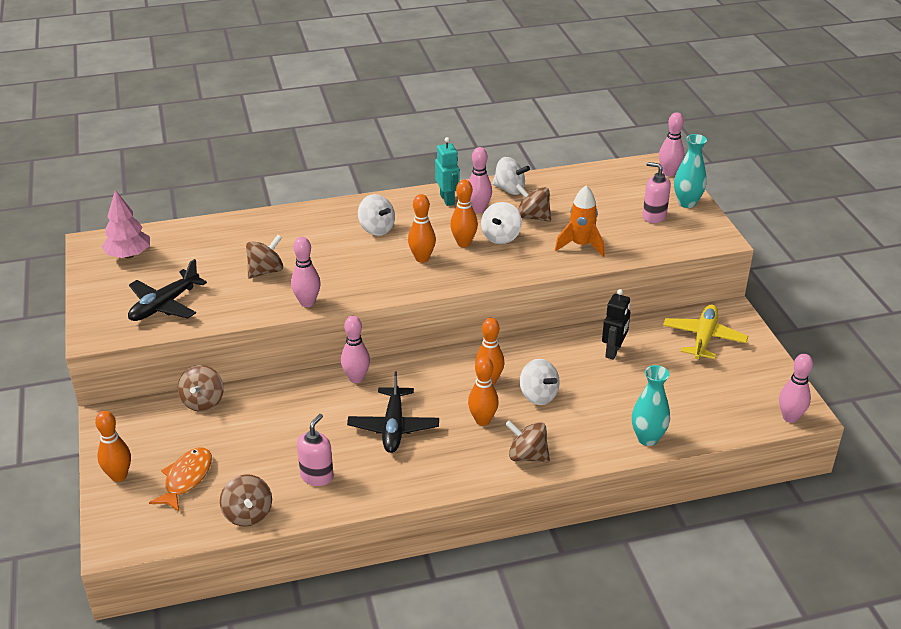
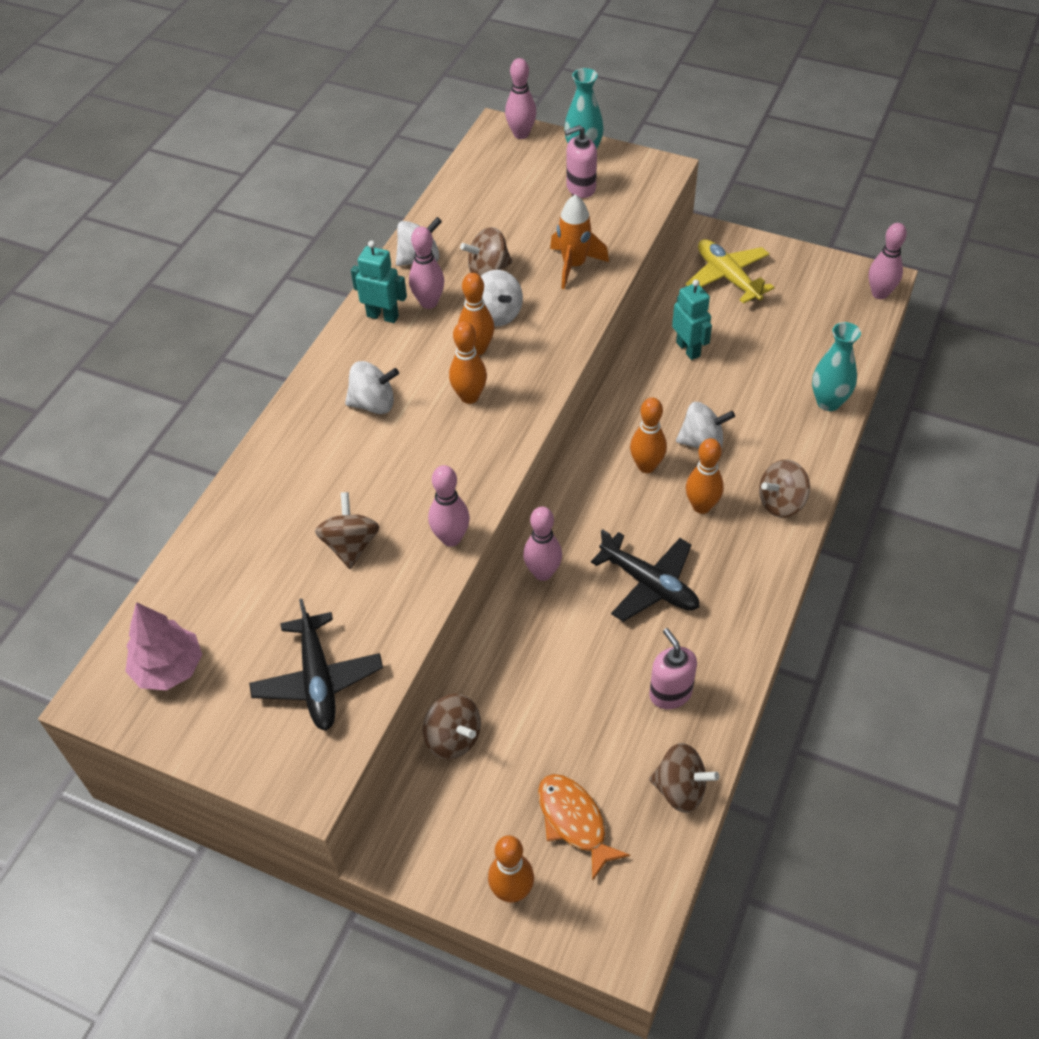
camera: 50 degrees left, 15 degrees up
black robot [602,289,630,360] -> turquoise robot [672,280,712,360]

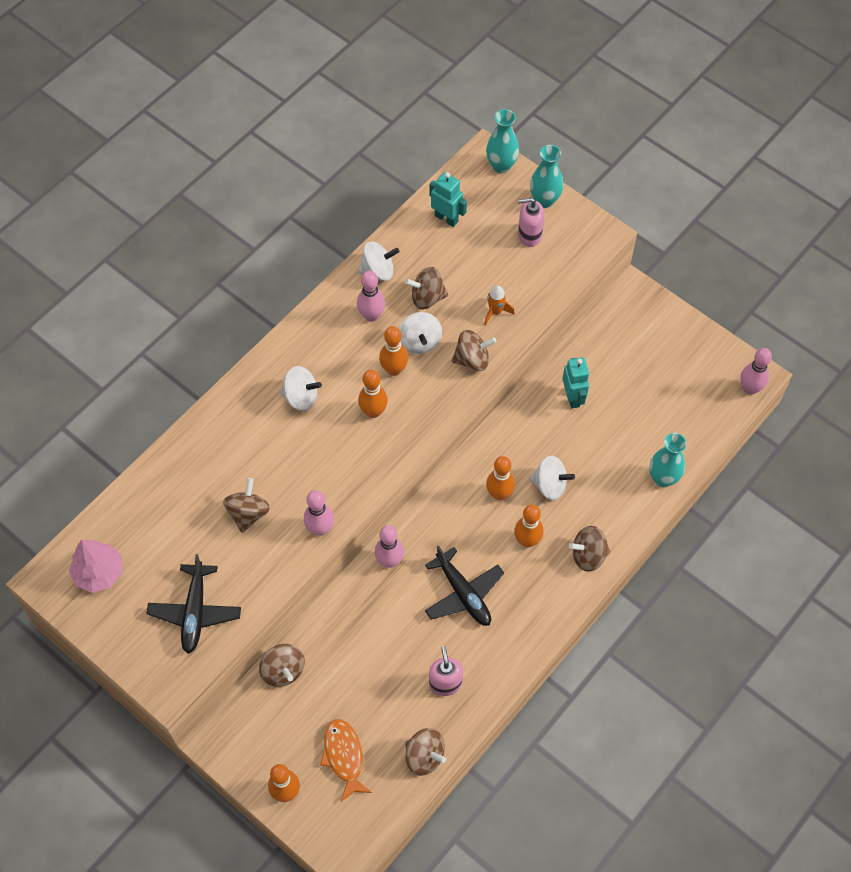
camera: 15 degrees right, 10 degrees up
turquoise robot [351,241,407,323] -> turquoise robot moved to [429,172,467,227]
pink bowling pin [505,58,537,139] -> turquoise vase [486,109,519,173]
orange rocket [550,194,609,289] -> orange rocket [484,286,515,325], size x0.65
yellow plane [685,239,775,304] -> none
none -> brown spinning top [452,330,496,371]

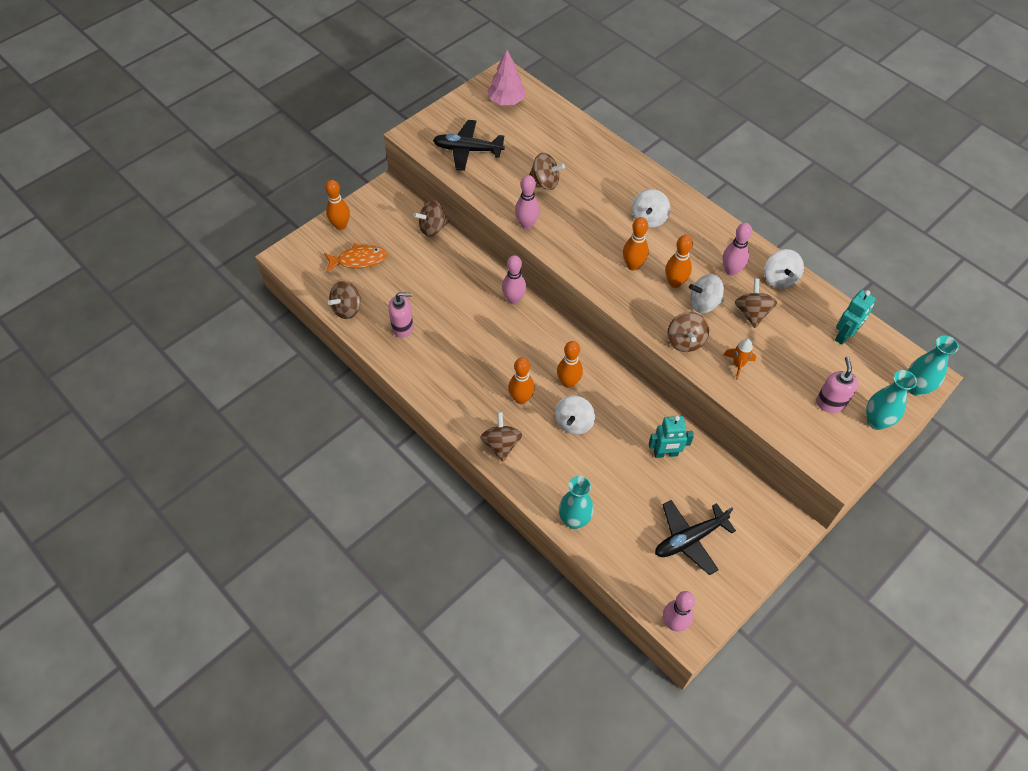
camera: 95 degrees right, 5 degrees down
black plane [425,545,504,626] -> black plane moved to [655,500,736,575]

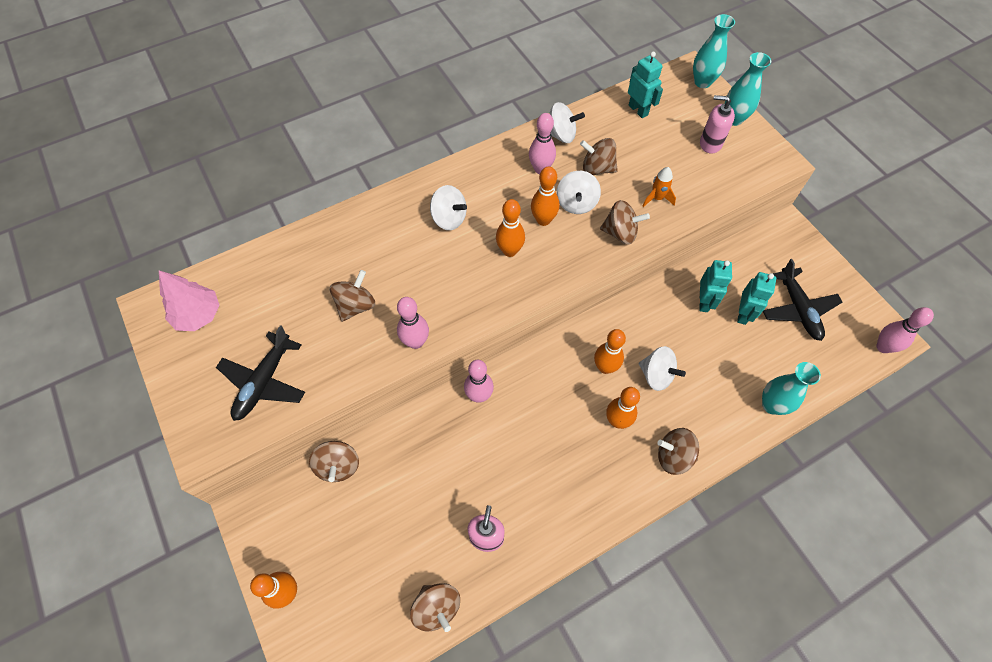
camera: 75 degrees left, 5 degrees up
orange fish [324,243,387,273] -> none
none -> turquoise robot [737,272,776,325]

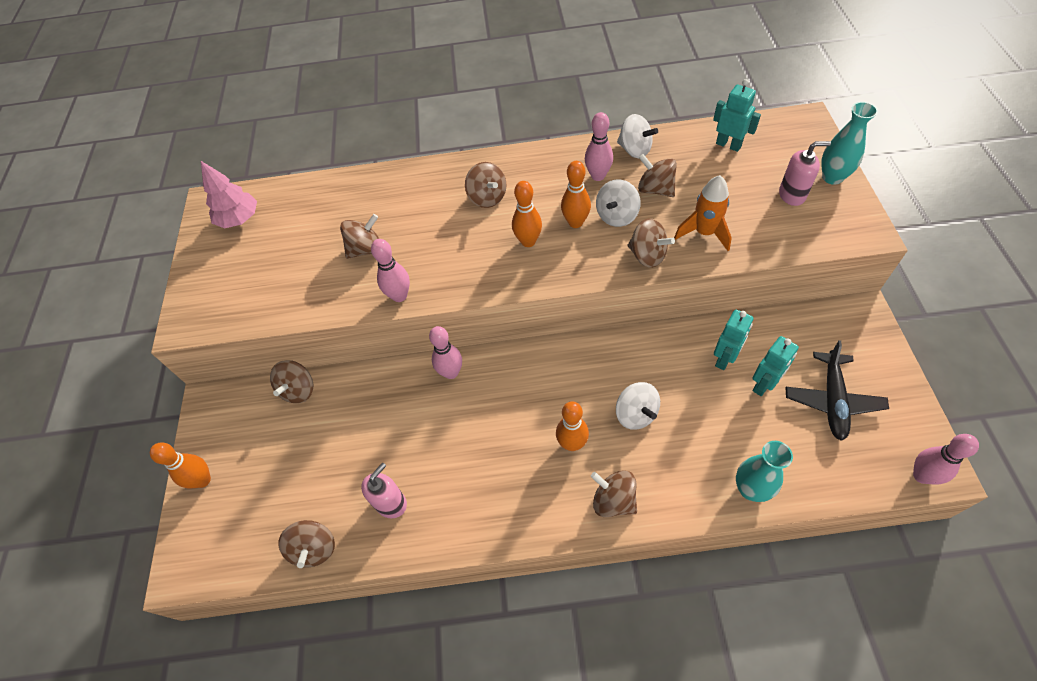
camera: 30 degrees right, 5 degrees down
black plane [216,325,305,421] -> none
white spinning top [430,185,467,230] -> brown spinning top [465,162,506,208]
orange bowling pin [594,329,626,374] -> none
turquoise robot [628,51,663,118] -> turquoise robot turned 45 degrees counterclockwise [713,79,761,152]
orange rocket [643,167,676,207] -> orange rocket [674,175,732,251], size x1.53
turquoise vase [693,14,735,88] -> none
pink soap dispenser [700,95,735,154] -> pink soap dispenser turned 135 degrees clockwise [779,141,831,206]

